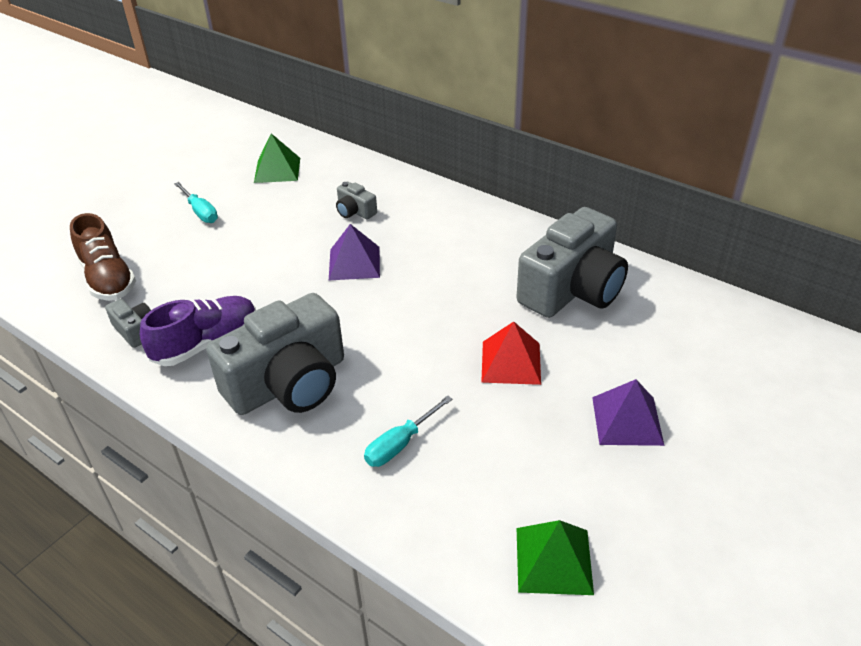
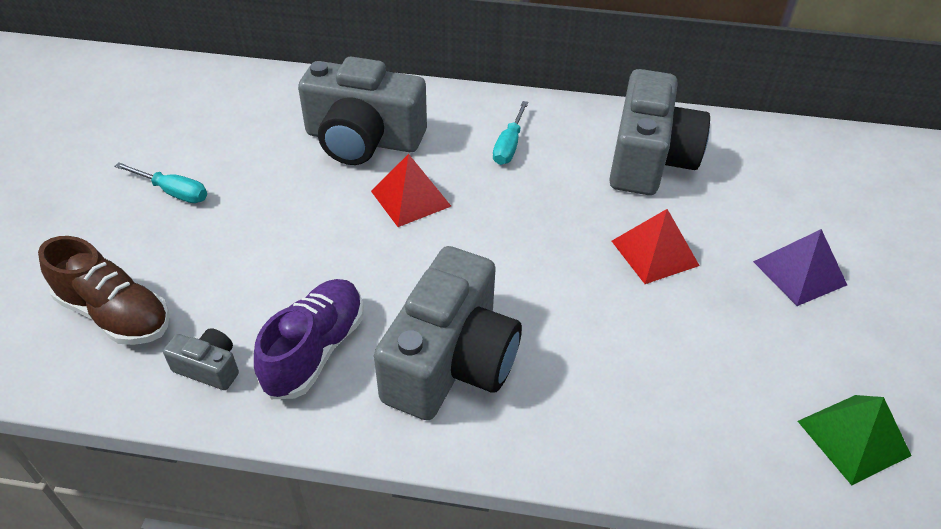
camera: 30 degrees left, 5 degrees up
green pyramid [254,133,300,183] -> none
purple pyramid [329,224,380,280] -> red pyramid [371,154,451,227]
grey camera [336,182,377,219] -> grey camera [298,57,427,165], size x2.35
turquoise screwdriver [364,395,453,467] -> turquoise screwdriver moved to [493,101,528,165]

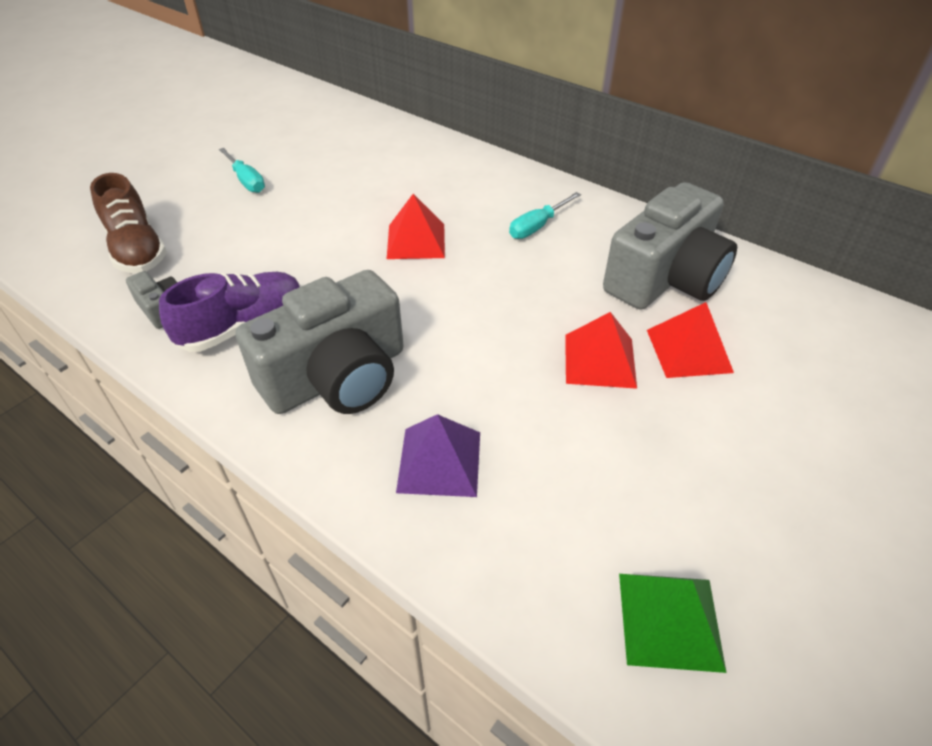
camera: 30 degrees right, 0 degrees up
grey camera [298,57,427,165] -> none
purple pyramid [753,229,847,306] -> purple pyramid moved to [396,414,480,497]
none -> red pyramid [647,302,734,378]

